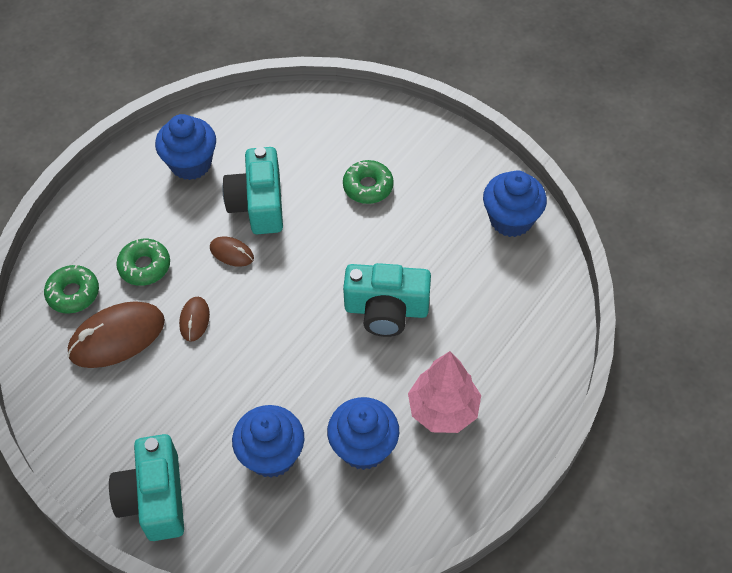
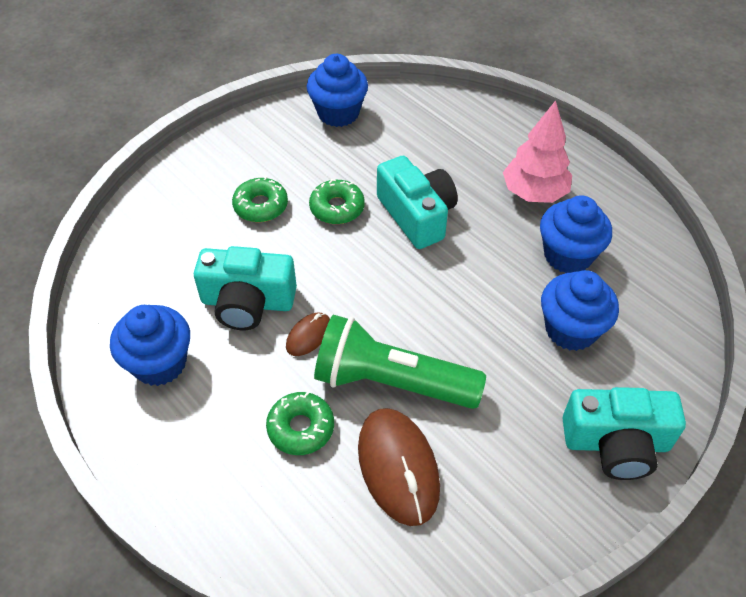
camera: 80 degrees left, 5 degrees down
green donut [44,265,99,314] -> green donut moved to [309,179,365,224]
brown mouse [179,297,210,342] -> green flashlight [314,315,486,409]
turquoise camera [343,263,431,337] -> turquoise camera turned 45 degrees counterclockwise [377,156,458,249]

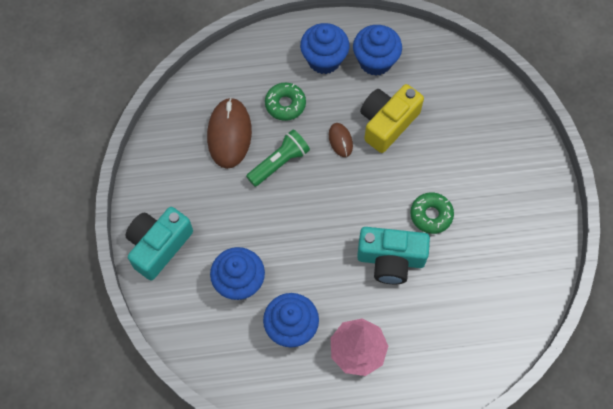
camera: 125 degrees right, 15 degrees up
turquoise camera [194,246,297,330] -> yellow camera [360,84,424,153]
green donut [232,177,288,222] -> none
blue cupcake [307,54,368,127] -> blue cupcake moved to [300,23,349,74]
green flashlight [314,315,486,409] -> green flashlight [246,130,310,187], size x0.63
brown mouse [358,408,440,526] -> brown mouse turned 75 degrees clockwise [207,97,252,169]

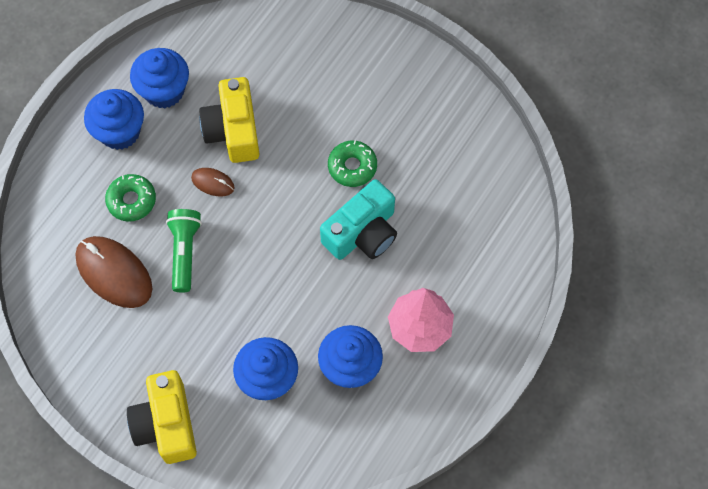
camera: 50 degrees left, 0 degrees up
turquoise camera [125,207,193,280] -> yellow camera [127,370,197,464]

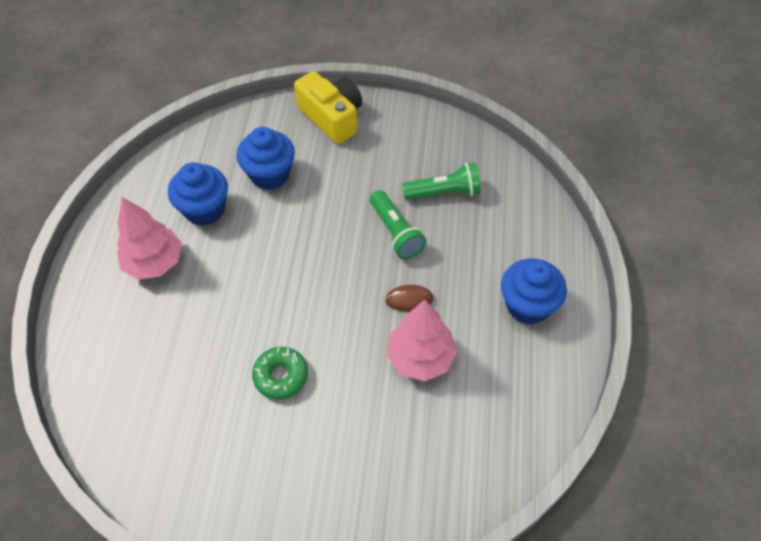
camera: 155 degrees right, 10 degrees down
brown mouse [75,236,153,308] -> green flashlight [402,163,481,200]
green donut [105,174,156,222] -> none
blue cupcake [130,48,189,108] -> none
yellow camera [199,77,259,163] -> pink tree [387,300,457,381]
turquoise camera [320,179,397,260] -> none

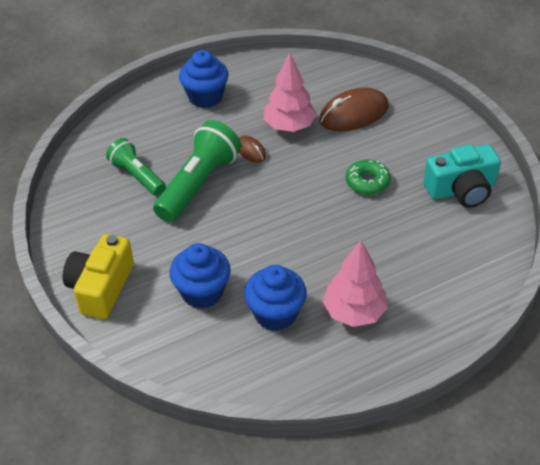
camera: 125 degrees left, 10 degrees down
green flashlight [370,190,427,259] -> green flashlight [153,120,241,222], size x1.58
none -> brown mouse [319,88,389,131]
none -> turquoise camera [423,145,501,208]

